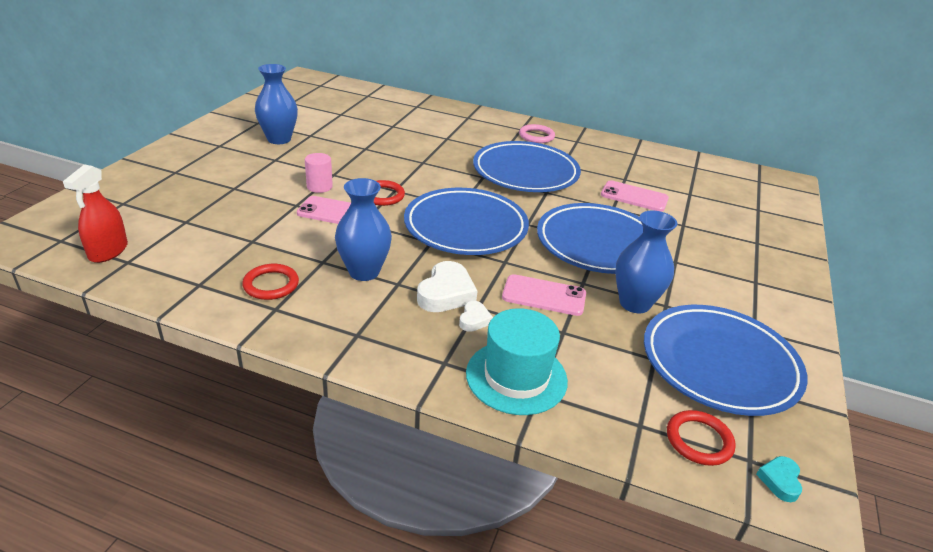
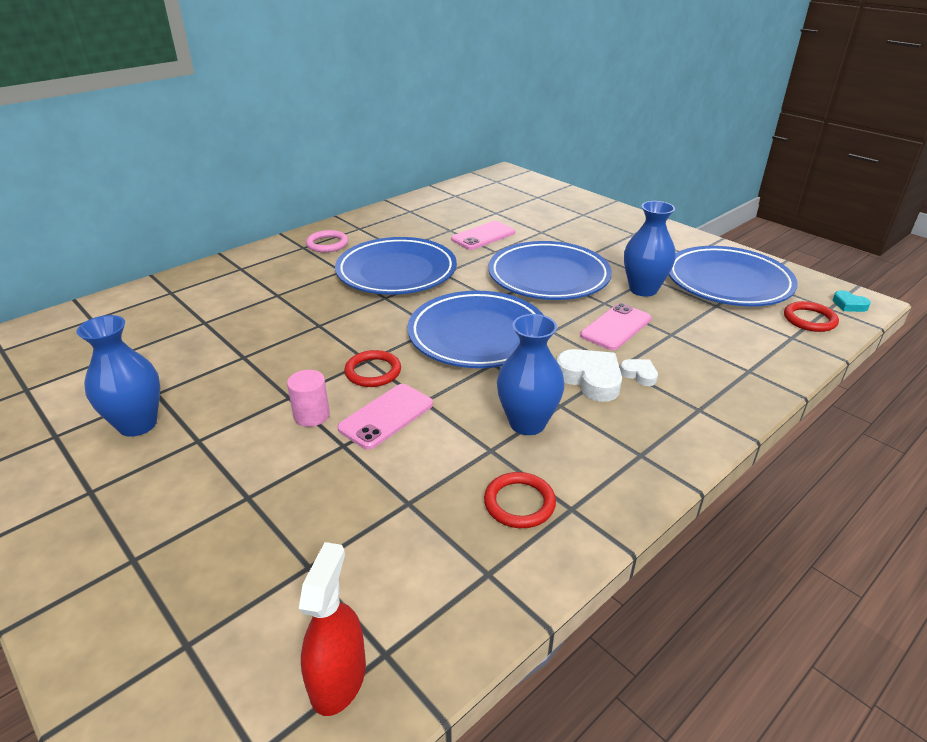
camera: 60 degrees left, 0 degrees up
red spray bottle [63,164,128,263] -> red spray bottle turned 120 degrees counterclockwise [299,542,366,716]
turquoise hat [466,308,568,415] -> none

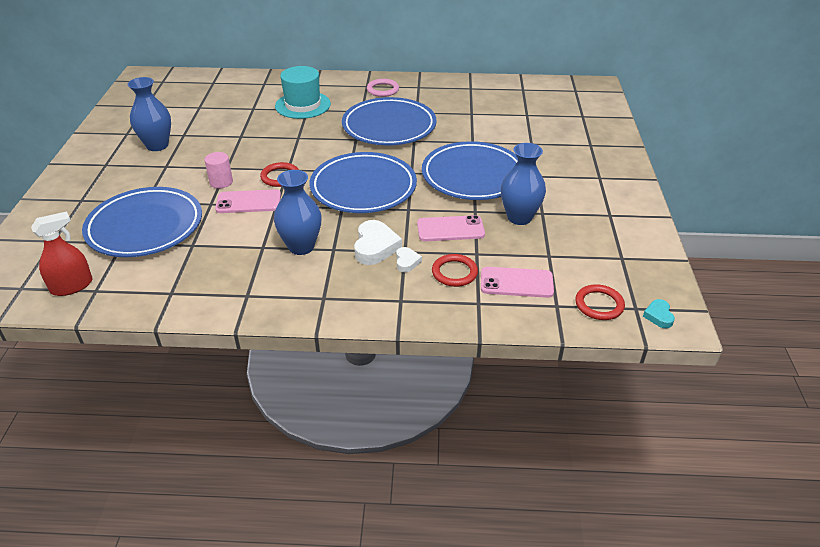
camera: 45 degrees right, 5 degrees up
pink phone [451,221,515,250] -> pink phone moved to [481,267,554,298]
red ring [484,472,556,528] -> red ring moved to [432,254,478,287]
blue plate [669,246,798,306] -> blue plate moved to [82,187,202,257]
none -> turquoise hat [275,66,331,119]

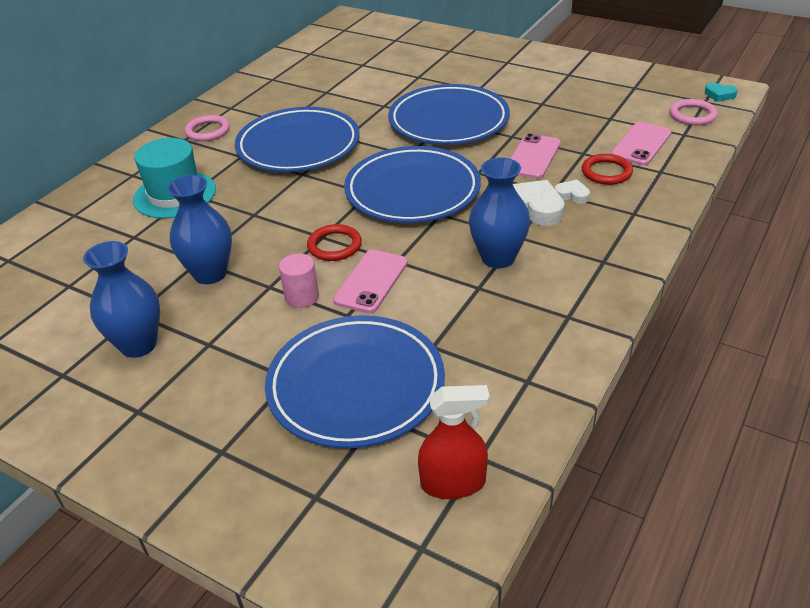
camera: 60 degrees left, 0 degrees up
red spray bottle [31,211,93,296] -> red spray bottle turned 90 degrees clockwise [418,385,490,499]
blue vase [501,143,546,225] -> blue vase moved to [167,175,232,284]
red ring [575,284,625,320] -> pink ring [670,99,718,125]

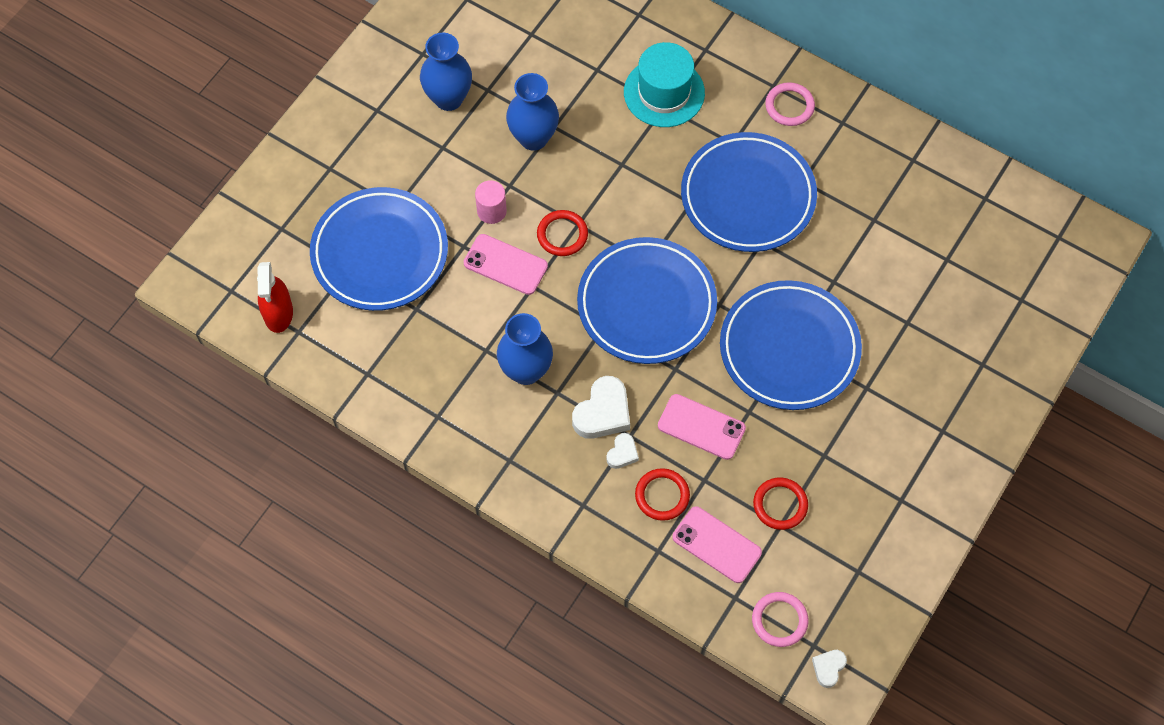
camera: 90 degrees right, 25 degrees up
turquoise heart [705,83,738,102] -> white heart [812,650,847,688]
none -> red ring [753,478,808,530]

